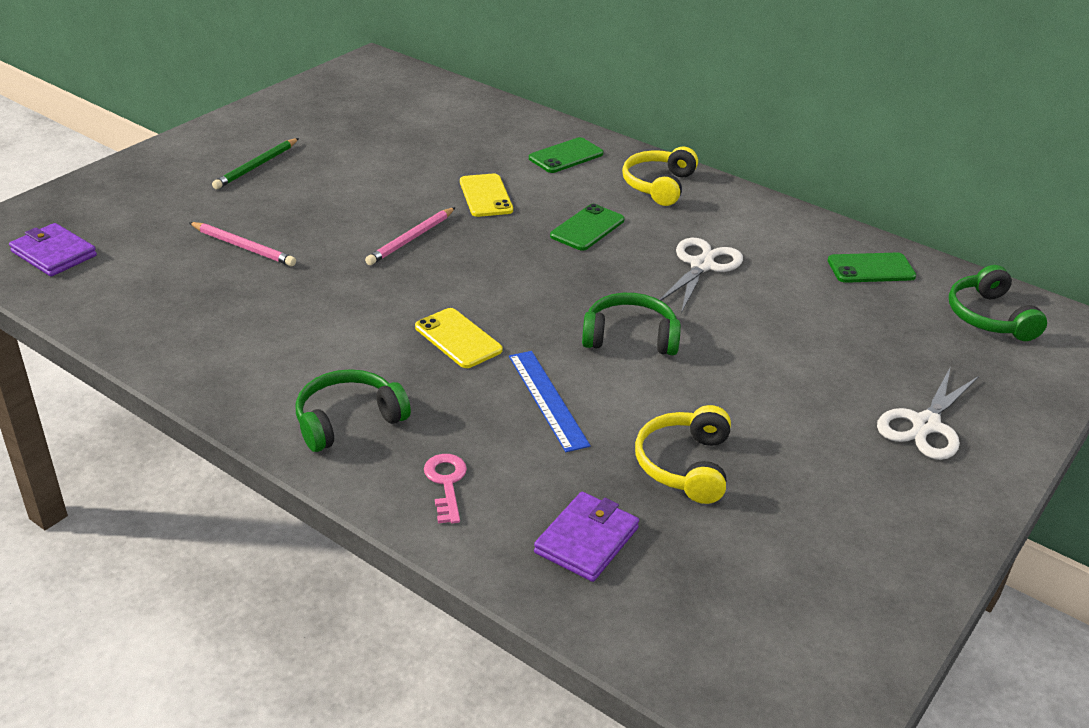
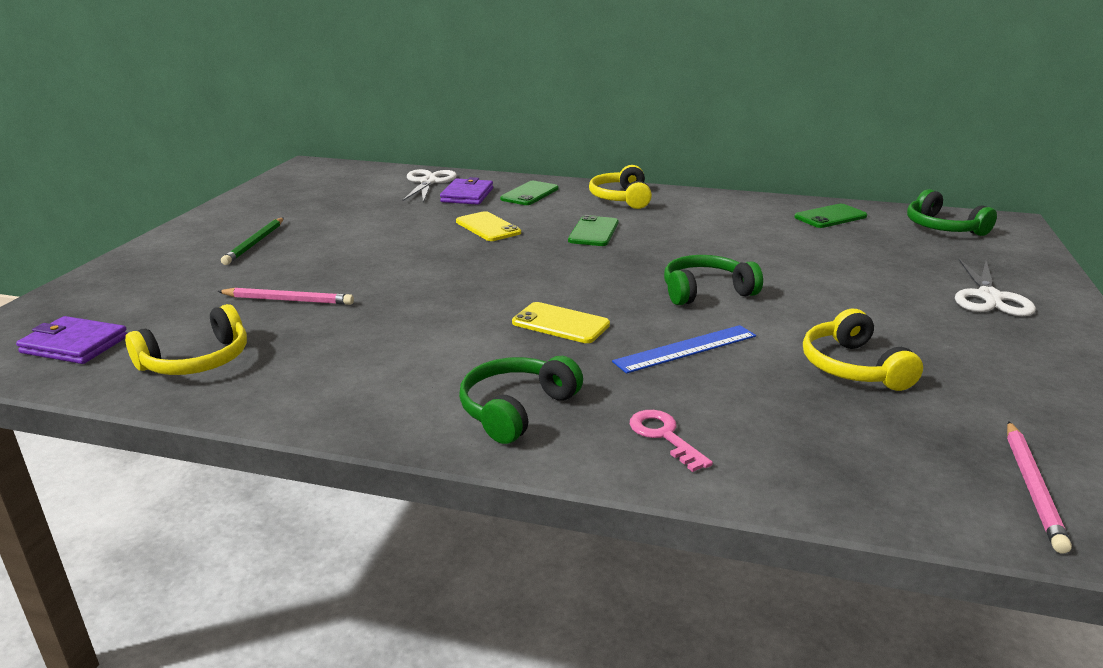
camera: 20 degrees left, 10 degrees down
pink pencil [365,207,456,265] -> pink pencil moved to [1007,421,1072,553]
blue ruler [509,351,590,452] -> blue ruler turned 75 degrees counterclockwise [612,325,756,374]
purple wallet [534,492,639,582] -> purple wallet moved to [440,177,493,205]
white scissors [659,238,743,313] -> white scissors moved to [402,169,457,202]
none -> yellow headphones [125,304,247,375]

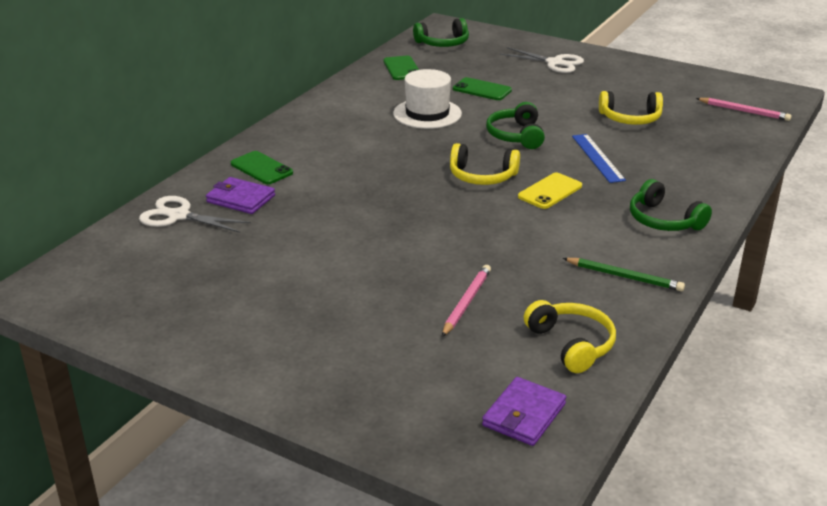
camera: 75 degrees left, 5 degrees up
green pencil [221,218,284,265] -> green pencil moved to [563,258,685,291]
yellow phone [456,211,521,241] -> none
green phone [568,215,619,246] -> green phone moved to [453,77,512,100]
yellow headphones [589,165,652,209] -> yellow headphones moved to [450,143,520,185]
pink key [630,410,713,472] -> none
none -> white hat [393,69,462,129]

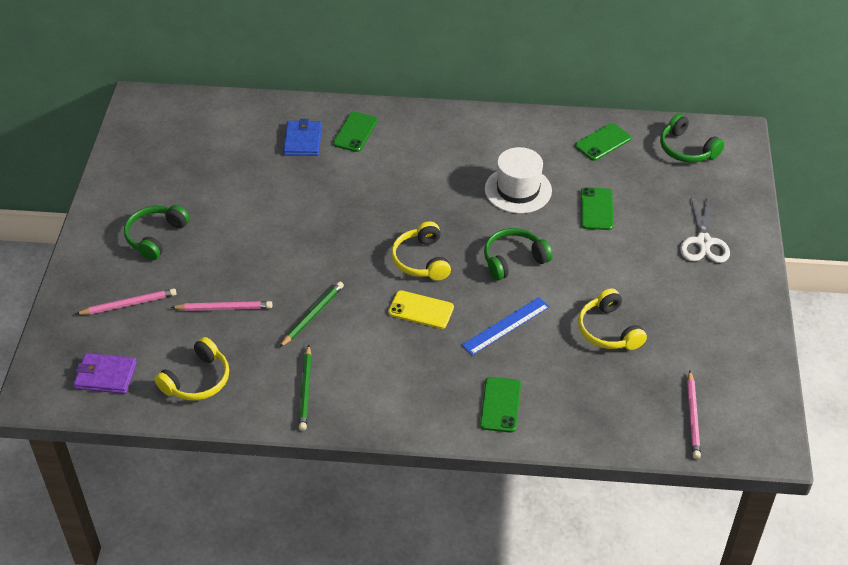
camera: 65 degrees right, 15 degrees up
white scissors [139,196,251,233] -> none
purple wallet [206,177,275,214] -> blue wallet [283,119,322,156]
green headphones [630,179,712,231] -> green headphones moved to [124,205,190,261]
none -> pink pencil [76,288,177,315]
none -> green pencil [279,282,344,348]
none -> green phone [480,377,521,433]

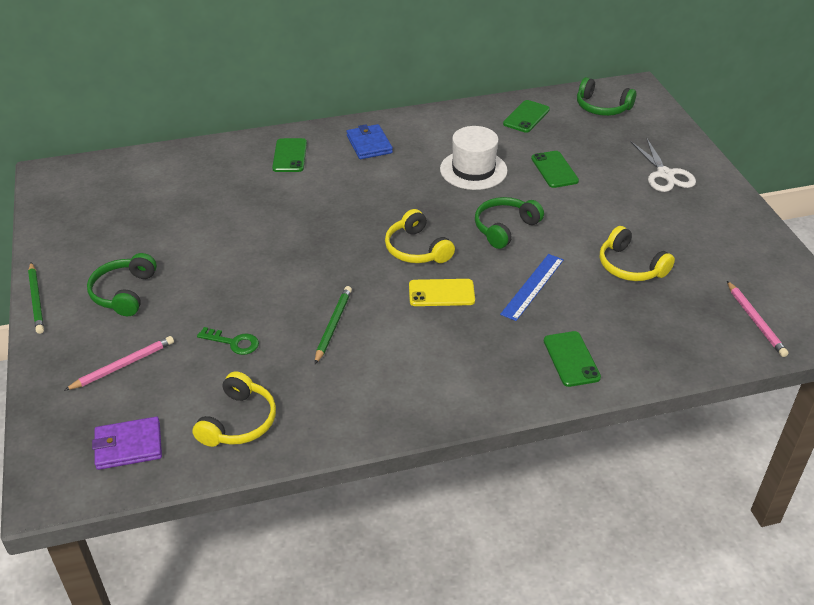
camera: 20 degrees left, 5 degrees down
pink pencil [171,301,272,311] -> green key [197,327,259,355]
blue wallet [283,119,322,156] -> blue wallet moved to [347,124,393,159]
green pencil [299,345,312,431] -> green pencil moved to [28,262,44,334]

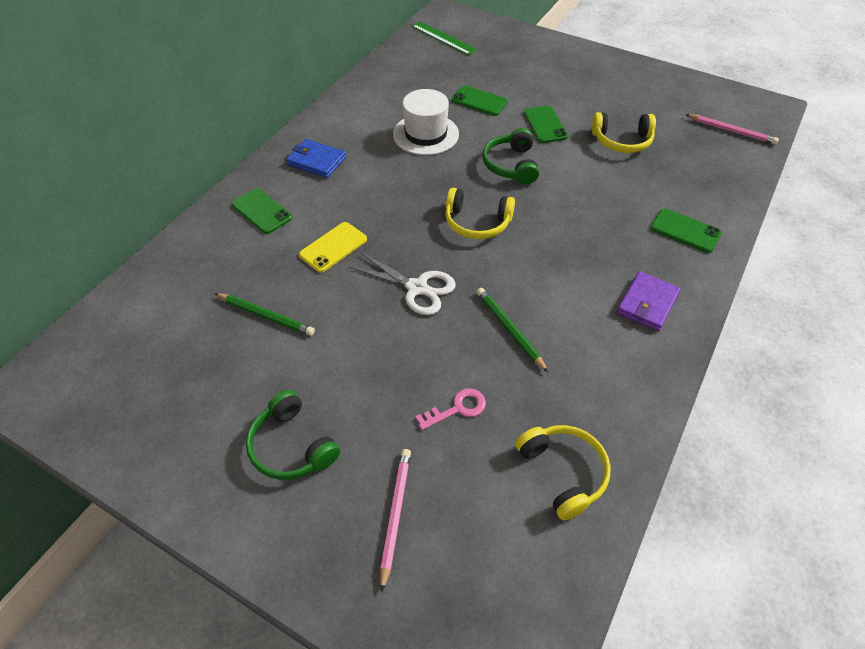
camera: 45 degrees left, 10 degrees up
green pencil [28,262,44,334] -> green pencil moved to [214,293,315,336]
purple wallet [92,417,162,470] -> purple wallet moved to [617,271,681,331]
green key [197,327,259,355] -> pink key [416,388,486,430]
yellow phone [409,279,475,306] -> yellow phone moved to [299,222,367,272]
blue ruler [500,254,564,321] -> none
green phone [503,100,550,133] -> green phone moved to [524,106,568,143]
green headphones [577,77,636,116] -> green ruler [412,21,477,55]
white scissors [630,138,696,192] -> white scissors moved to [349,252,456,315]

